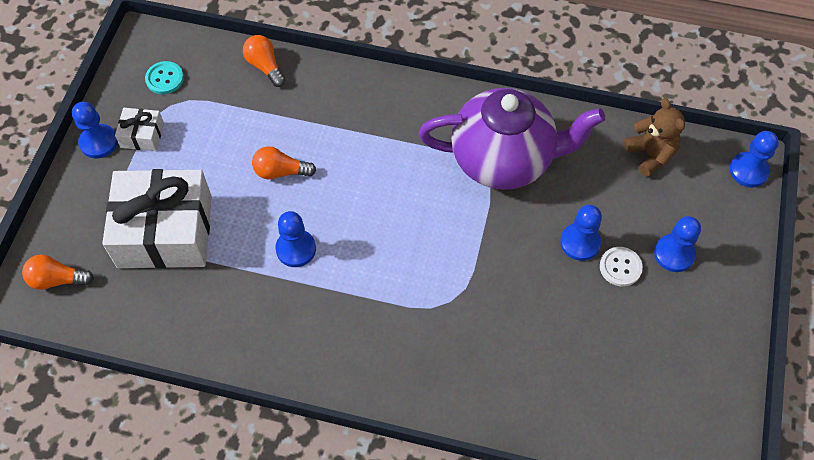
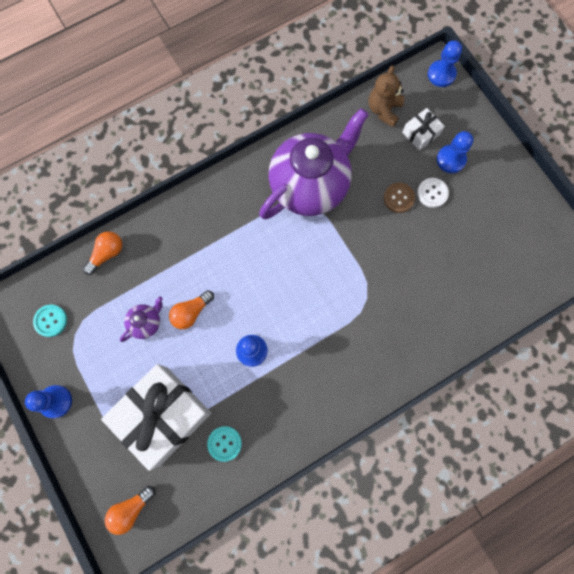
camera: 45 degrees left, 15 degrees up
white gift [115,108,164,151] -> white gift moved to [402,108,445,151]
orange light bulb [243,35,285,87] -> orange light bulb turned 120 degrees clockwise [83,231,122,275]
blue pawn [560,205,602,261] -> brown button [384,183,415,213]
brown teddy bear [624,98,685,177] -> brown teddy bear turned 90 degrees counterclockwise [368,65,404,127]
none -> purple teapot [120,296,163,342]
none -> turquoise button [207,426,242,462]

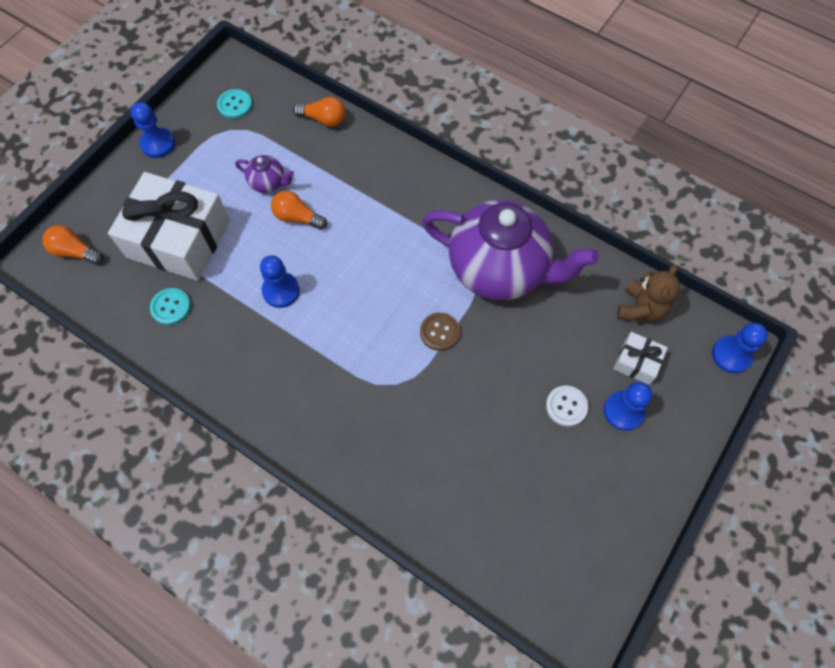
camera: 65 degrees right, 10 degrees down
brown teddy bear [368,65,404,127] -> brown teddy bear turned 120 degrees clockwise [617,264,680,322]
brown button [384,183,415,213] -> brown button moved to [420,313,460,351]

